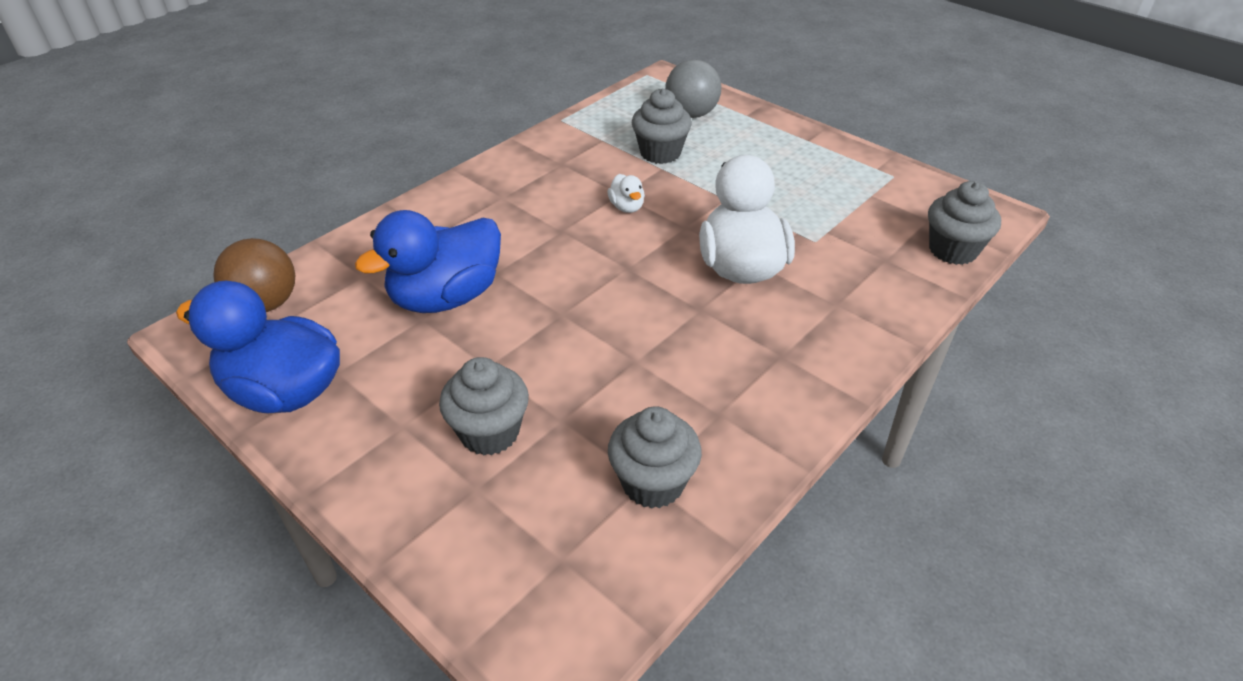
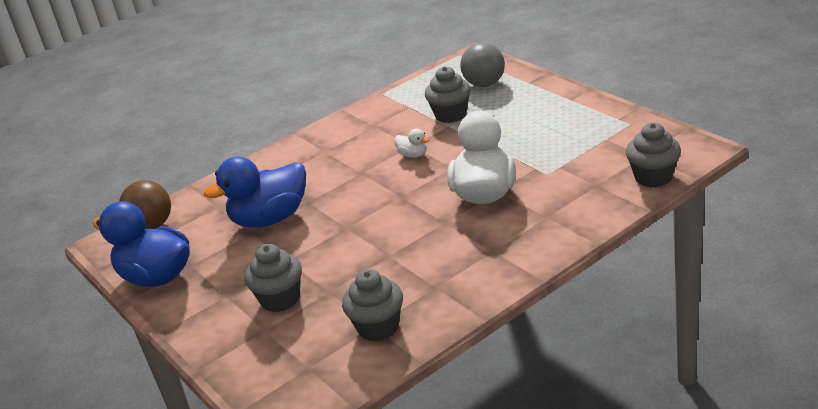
camera: 15 degrees right, 10 degrees down
white duck [607,174,645,213] -> white duck turned 45 degrees counterclockwise [394,128,429,158]

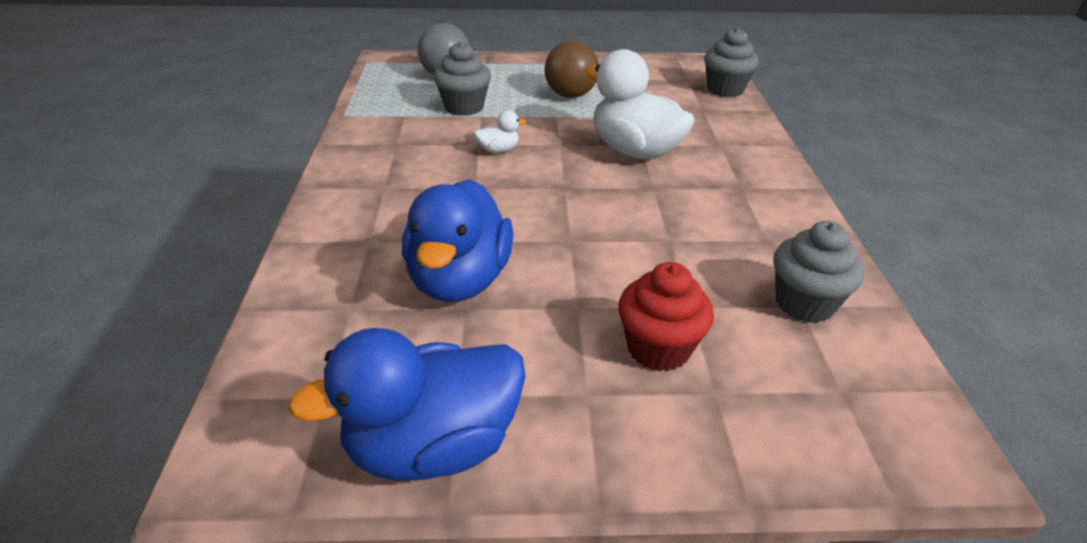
camera: 60 degrees left, 5 degrees up
brown ball [119,180,171,229] -> brown ball moved to [544,41,599,98]
grey cupcake [244,244,302,312] -> red cupcake [618,262,714,372]

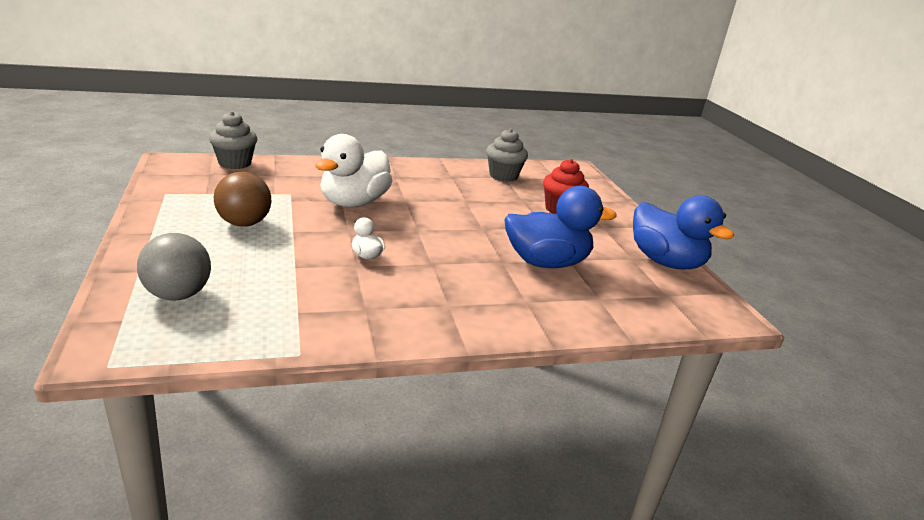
camera: 105 degrees left, 10 degrees down
grey cupcake [433,41,491,116] -> none

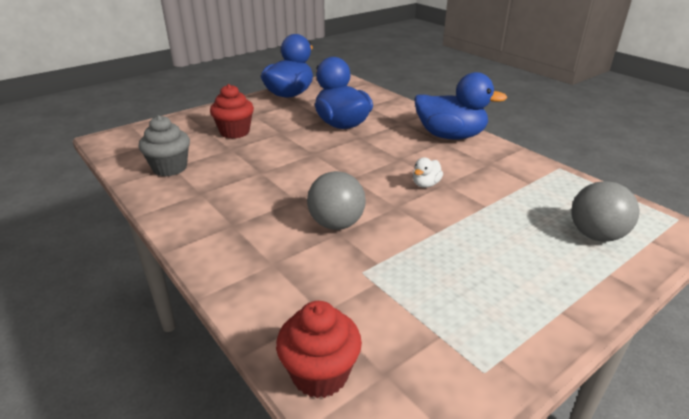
camera: 110 degrees left, 5 degrees up
grey cupcake [209,111,257,169] -> red cupcake [276,301,362,398]
brown ball [214,171,271,226] -> none
white duck [315,134,393,207] -> grey ball [307,171,366,230]
none -> blue duck [414,72,508,140]

